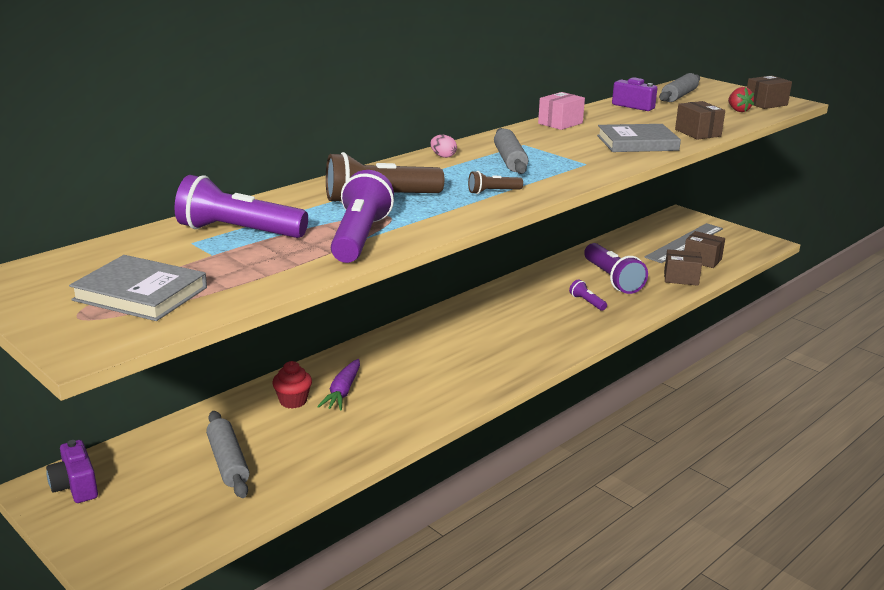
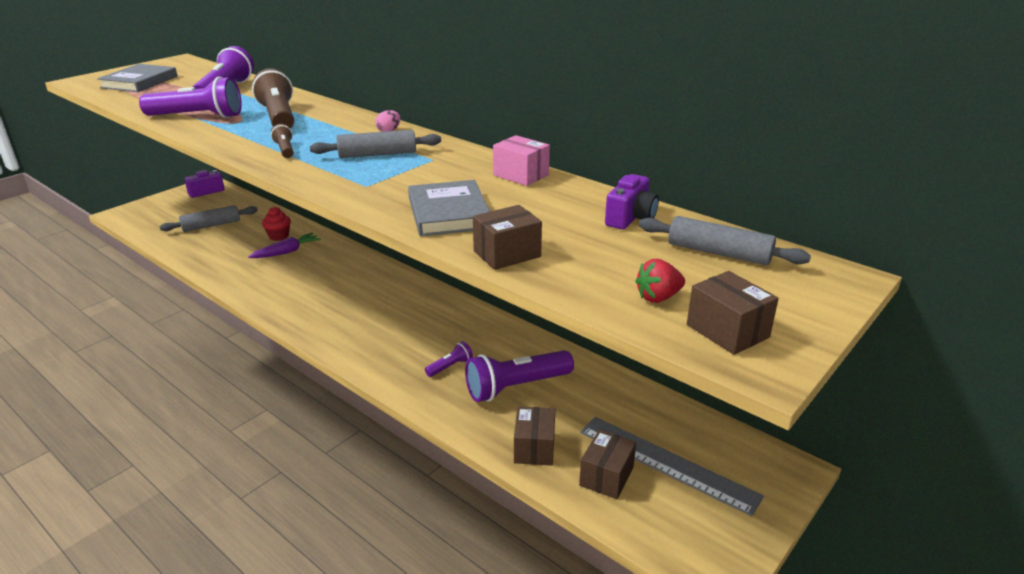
camera: 85 degrees right, 5 degrees up
purple carrot [317,359,360,411] -> purple carrot turned 135 degrees clockwise [248,233,321,258]

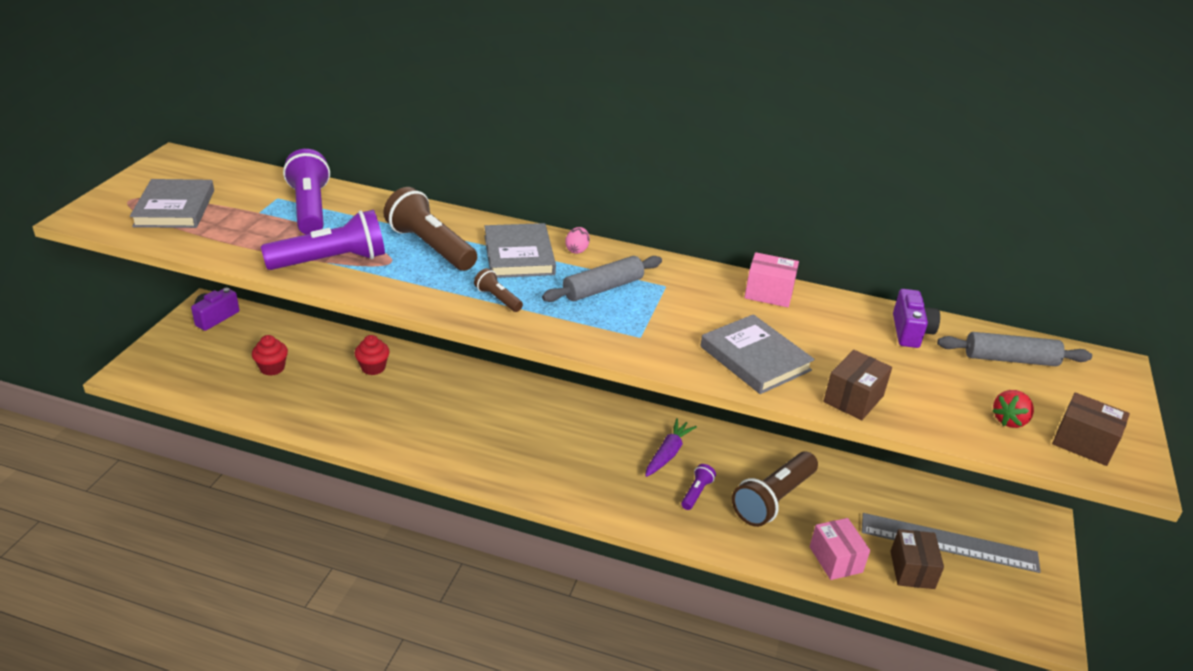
camera: 25 degrees left, 5 degrees up
grey rolling pin [159,205,258,232] -> red cupcake [252,335,288,376]
purple carrot [248,233,321,258] -> purple carrot moved to [645,418,697,477]
purple flashlight [465,350,574,402] -> brown flashlight [732,452,818,527]
brown box [514,406,555,466] -> pink box [810,518,870,580]
none -> grey book [484,223,556,278]

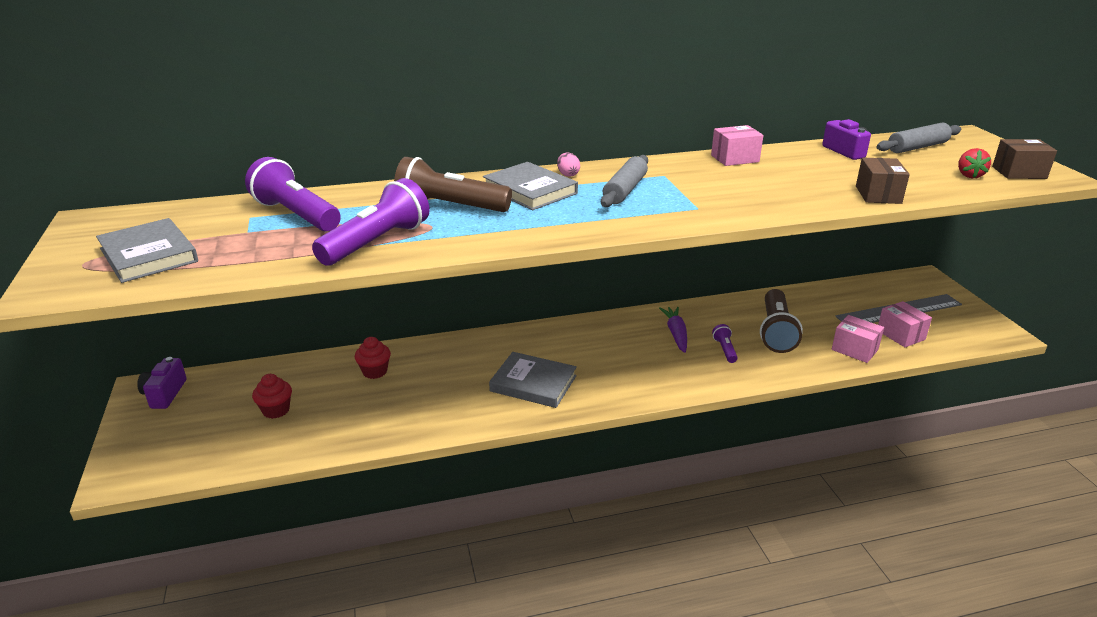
camera: 30 degrees left, 5 degrees down
brown flashlight [474,268,523,312] -> none
grey book [700,314,815,394] -> grey book moved to [489,352,577,408]
brown box [890,529,944,589] -> pink box [878,301,932,347]

